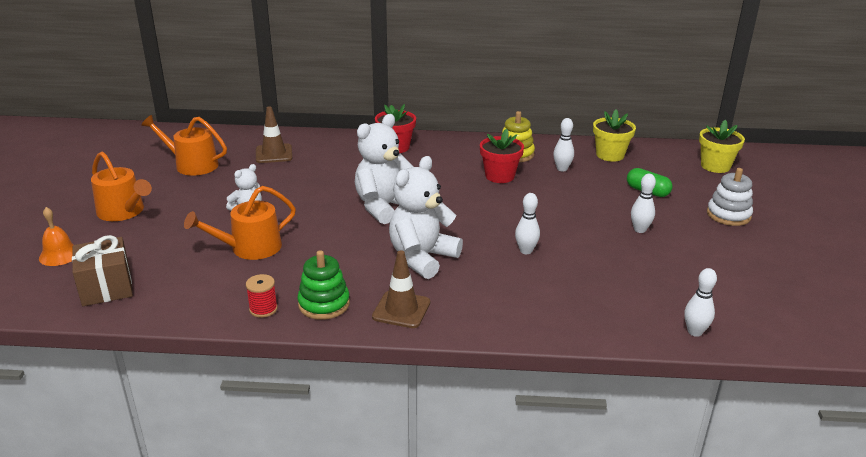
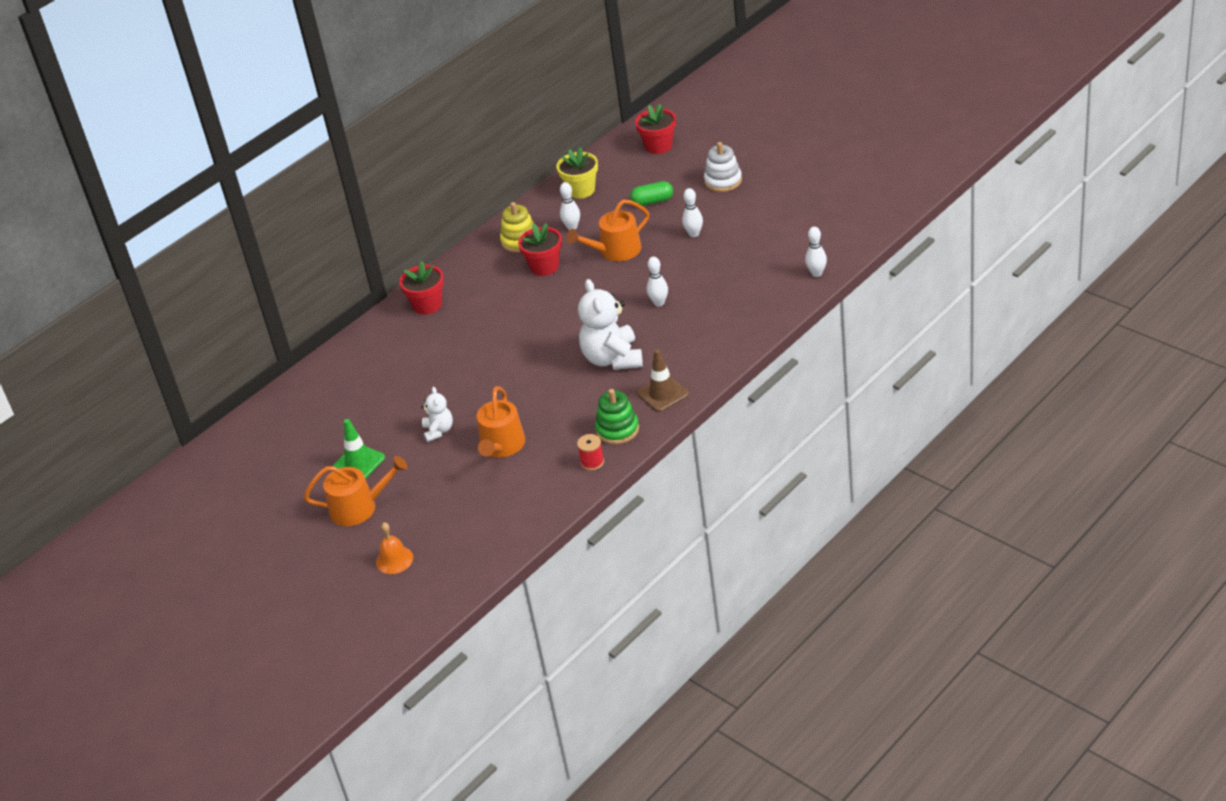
camera: 45 degrees left, 10 degrees up
brown gift [72,235,133,306] -> none
orange watering can [141,115,227,176] -> orange watering can moved to [567,199,649,261]
brown traffic cone [256,106,293,163] -> none
white teddy bear [355,114,414,224] -> none
yellow flower pot [699,120,745,173] -> red flower pot [635,104,676,154]
none -> green traffic cone [333,419,385,479]

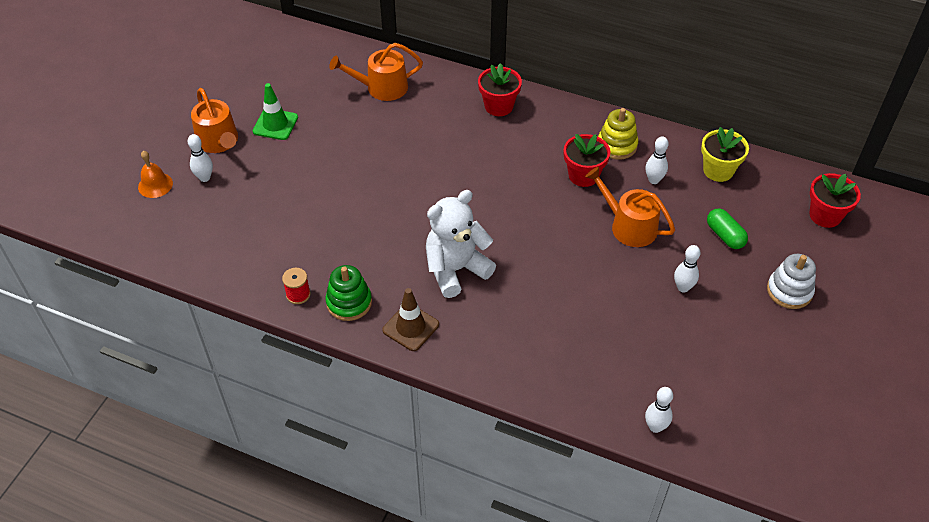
camera: 65 degrees right, 10 degrees up
white teddy bear [421,387,453,442] -> none
orange watering can [477,386,525,458] -> orange watering can moved to [329,43,423,101]
white bowling pin [647,257,668,307] -> white bowling pin moved to [188,134,213,182]

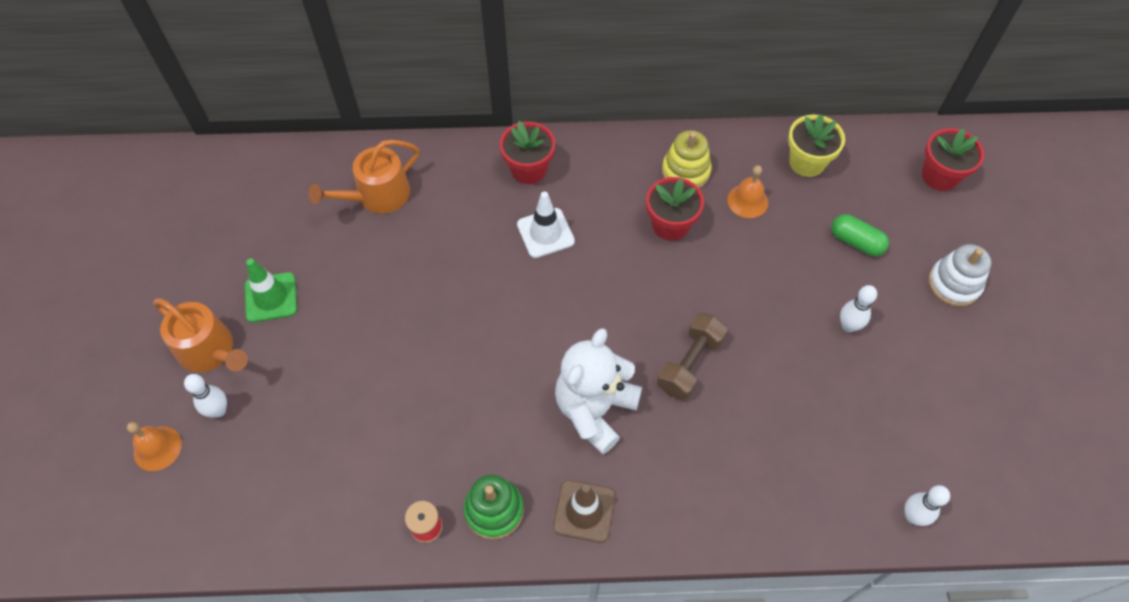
camera: 25 degrees left, 10 degrees up
orange watering can [585,167,675,247] -> none
white bowling pin [645,136,669,184] -> orange bell [727,165,768,218]
none -> white traffic cone [517,191,575,258]
none -> brown dumbbell [657,312,728,400]

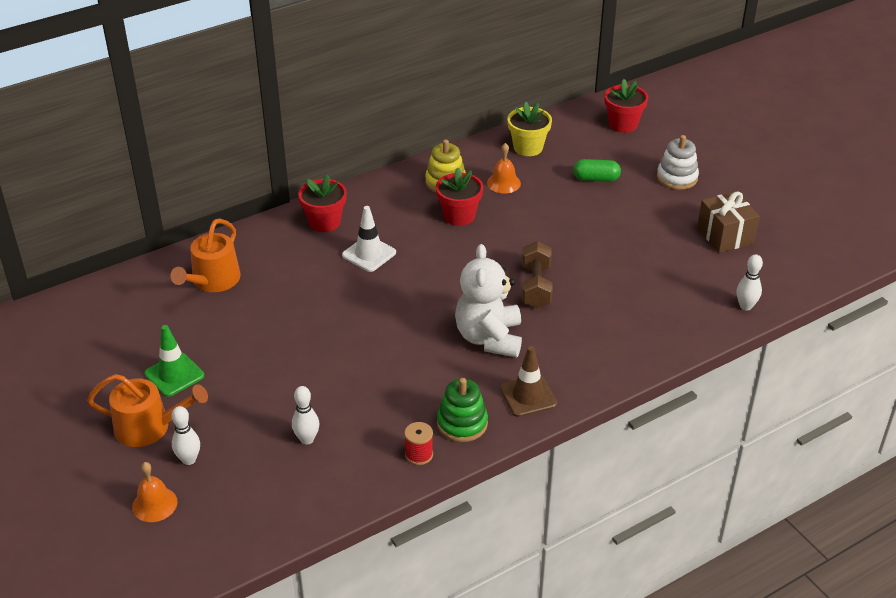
camera: 30 degrees left, 20 degrees down
white bowling pin [840,285,877,332] -> white bowling pin moved to [292,386,320,445]
none -> brown gift [697,191,760,253]

